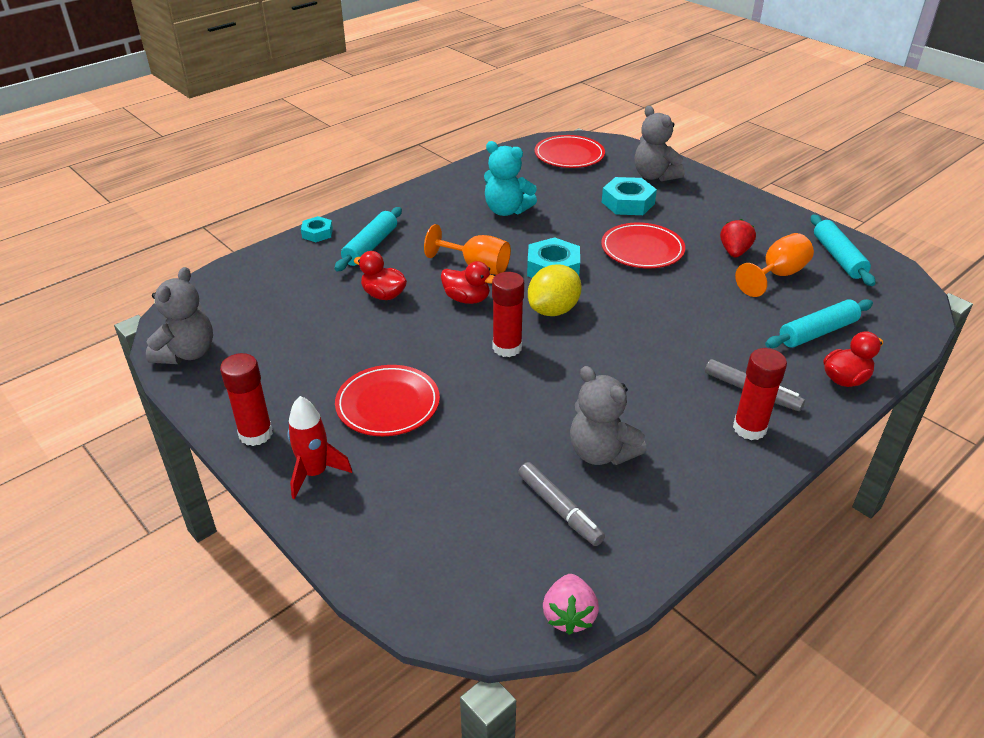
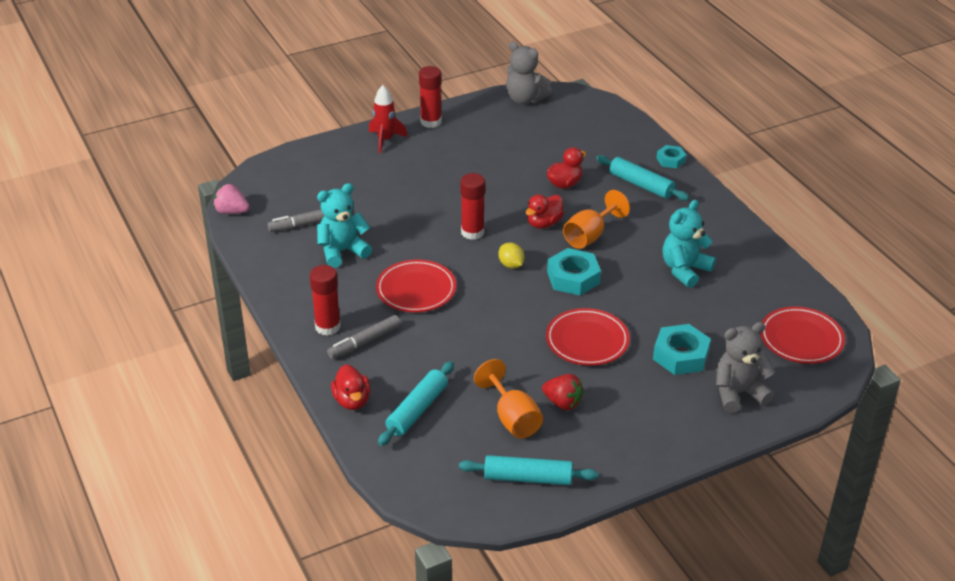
camera: 105 degrees right, 0 degrees up
red plate [335,365,440,436] -> red plate moved to [376,260,456,312]
yellow lemon [528,265,582,316] -> yellow lemon [498,243,524,268], size x0.58
grey teddy bear [570,366,647,465] -> turquoise teddy bear [317,183,372,268]
turquoise rolling pin [765,299,873,348] -> turquoise rolling pin turned 45 degrees clockwise [378,361,454,446]

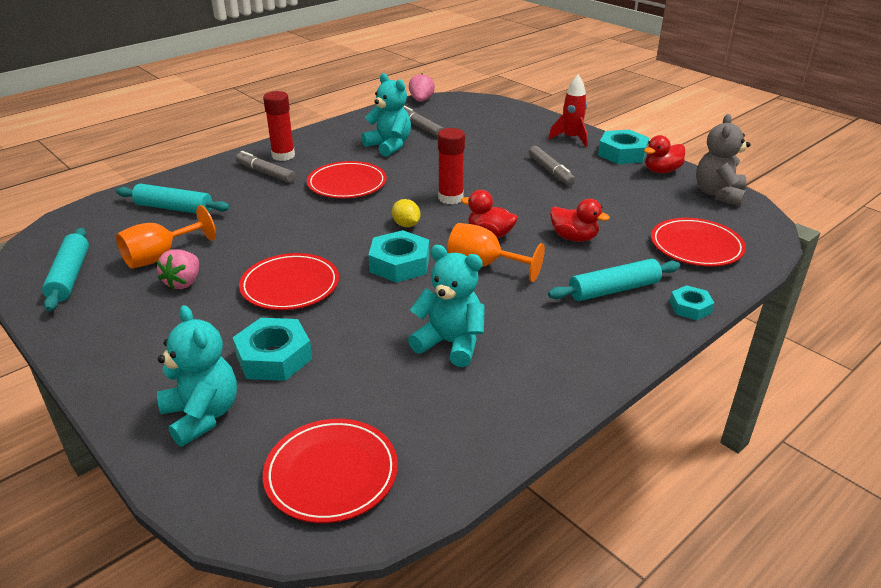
camera: 75 degrees right, 5 degrees down
red duck [331,364,370,410] -> red duck moved to [644,135,685,173]
red glue stick [419,66,442,128] -> turquoise nut [598,130,649,164]
yellow lemon [498,243,524,268] -> yellow lemon turned 75 degrees counterclockwise [392,199,420,227]
red strawberry [542,374,583,410] -> pink strawberry [157,249,199,289]
turquoise rolling pin [596,155,689,201] -> turquoise rolling pin turned 45 degrees clockwise [548,259,680,301]
grey teddy bear [716,322,775,413] -> turquoise teddy bear [157,305,237,447]
none -> grey marker [529,146,575,186]
none -> red plate [651,218,746,267]

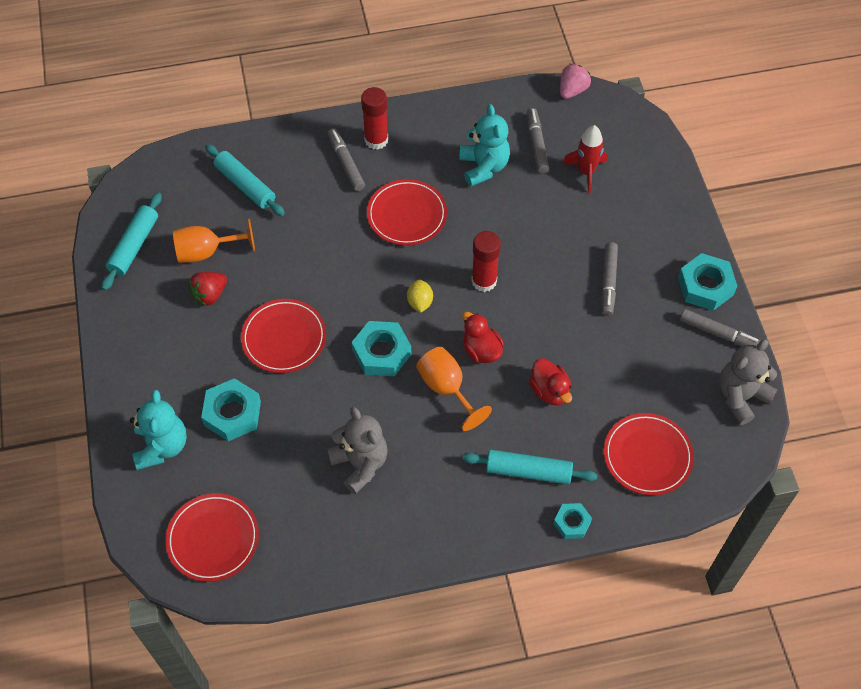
camera: 30 degrees right, 25 degrees up
pink strawberry [157,249,199,289] -> red strawberry [189,272,227,306]
turquoise teddy bear [408,245,485,367] -> grey teddy bear [327,407,388,495]
red rocket [548,74,588,147] -> red rocket moved to [562,125,607,193]
red duck [644,135,685,173] -> grey marker [680,309,761,346]

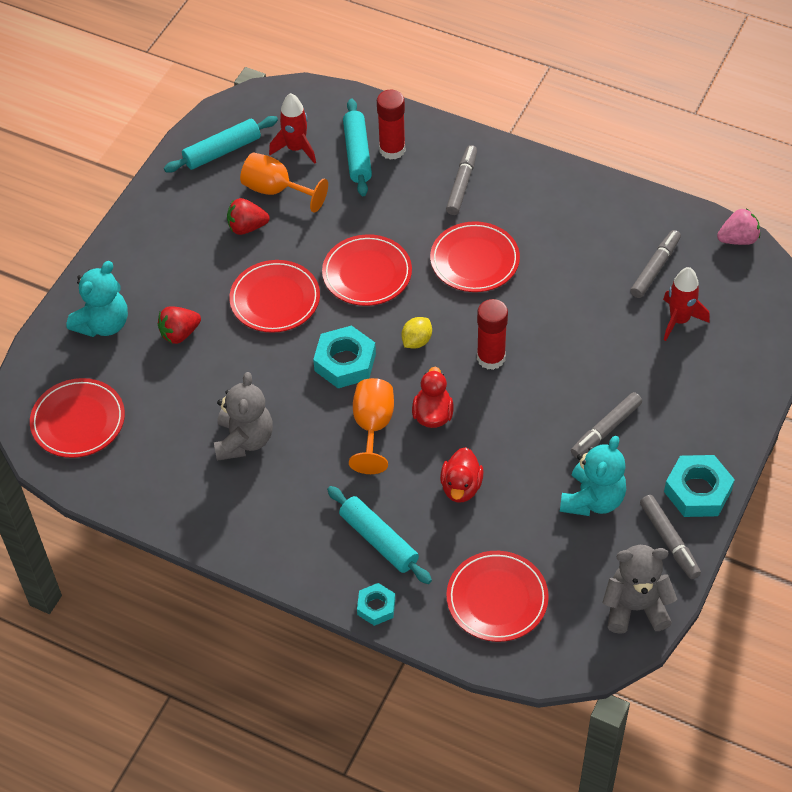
camera: 40 degrees right, 5 degrees down
turquoise nut [201,378,261,441] -> red strawberry [158,306,201,344]
red glue stick [361,87,388,150] -> red glue stick moved to [377,89,405,160]
turquoise teddy bear [459,104,510,187] -> turquoise teddy bear moved to [560,436,626,516]
none -> red rocket [269,93,316,164]
none -> red plate [322,234,412,306]

